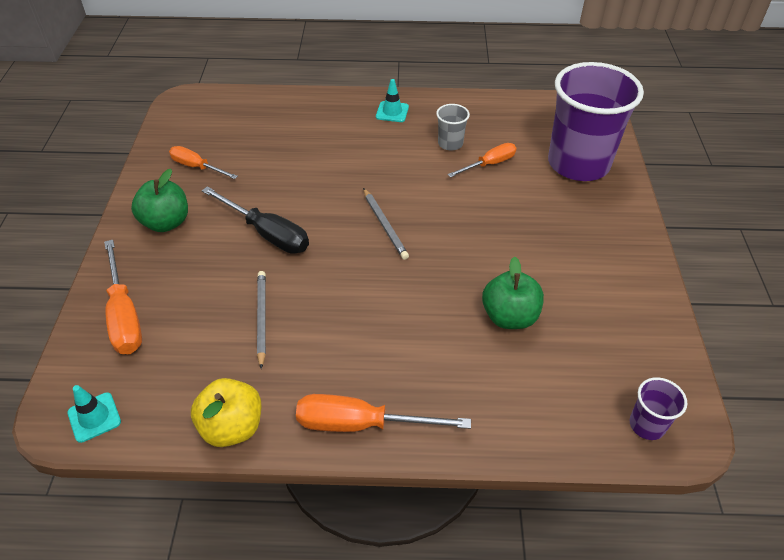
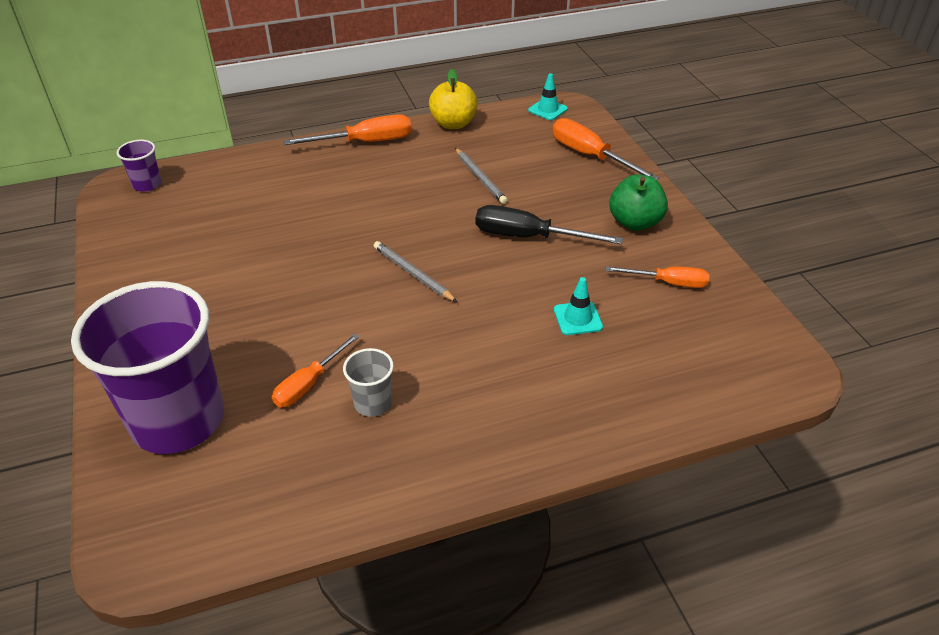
camera: 160 degrees right, 5 degrees down
turquoise traffic cone [376,79,409,122] -> turquoise traffic cone moved to [554,277,603,335]
green apple [482,257,544,329] -> none

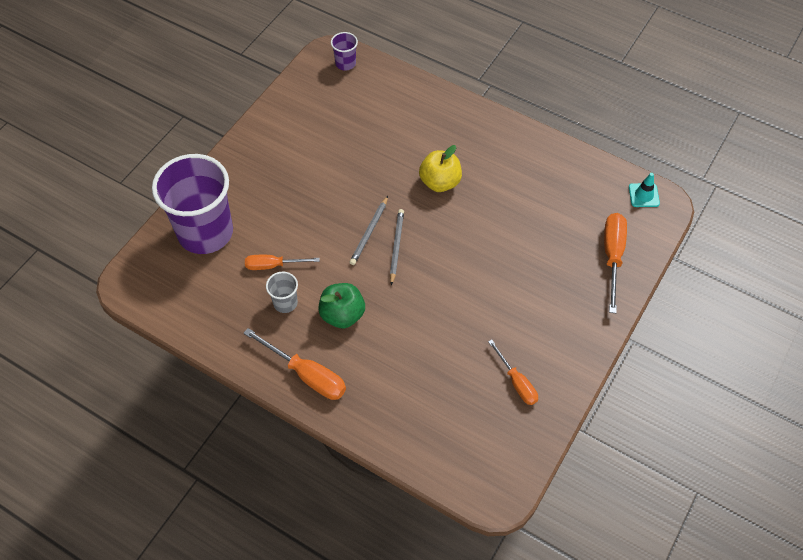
camera: 50 degrees right, 15 degrees up
orange screwdriver [283,114,411,145] -> orange screwdriver moved to [243,328,346,400]
yellow apple [429,69,478,129] -> yellow apple moved to [419,145,462,192]
grey pencil [455,148,508,204] -> grey pencil moved to [350,196,388,265]
black screwdriver [476,205,623,244] -> none
turquoise traffic cone [554,277,603,335] -> none
green apple [609,175,668,231] -> green apple moved to [318,283,365,328]

